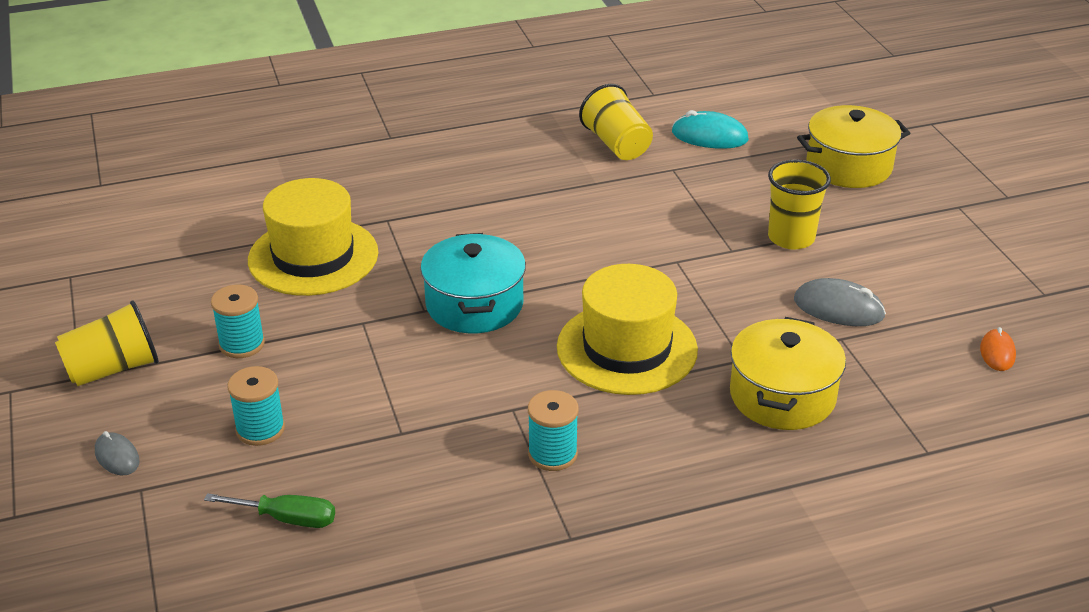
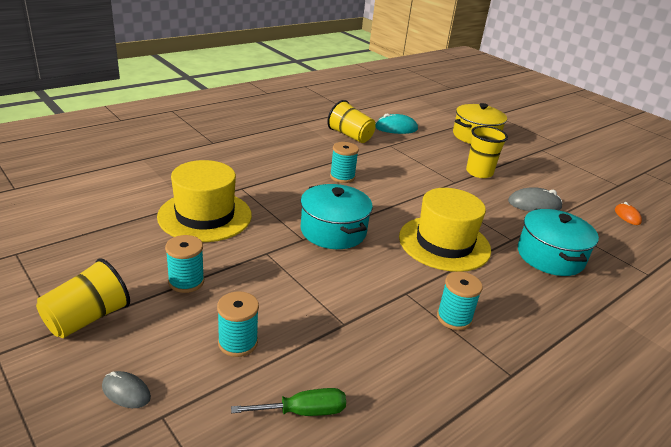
camera: 25 degrees left, 5 degrees down
yellow pot [730,317,846,430] -> turquoise pot [518,209,599,276]
none -> turquoise spool [330,142,359,183]

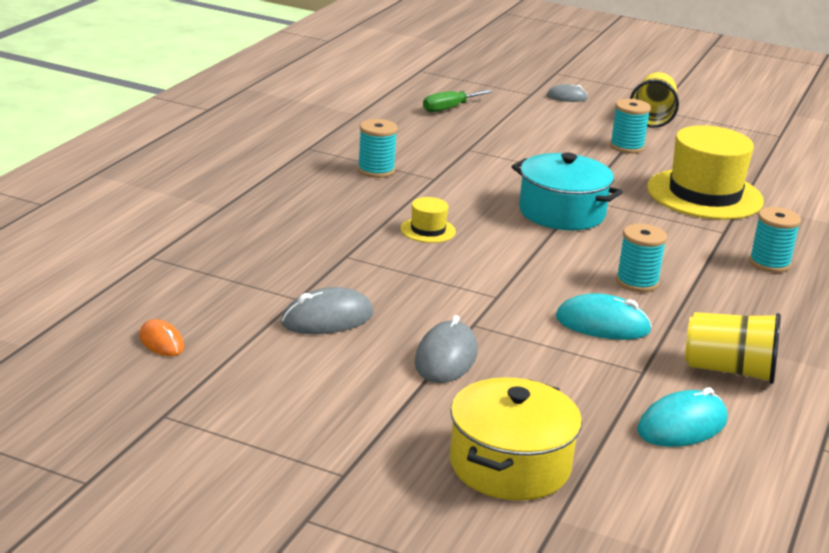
camera: 155 degrees right, 5 degrees down
turquoise spool [217,291,259,357] -> turquoise spool moved to [749,207,801,273]
yellow hat [399,188,491,272] -> yellow hat [400,197,456,243], size x0.44
yellow cup [466,126,508,178] -> grey mouse [415,315,477,383]
turquoise pot [518,209,599,276] -> none
none -> turquoise mouse [556,293,652,340]

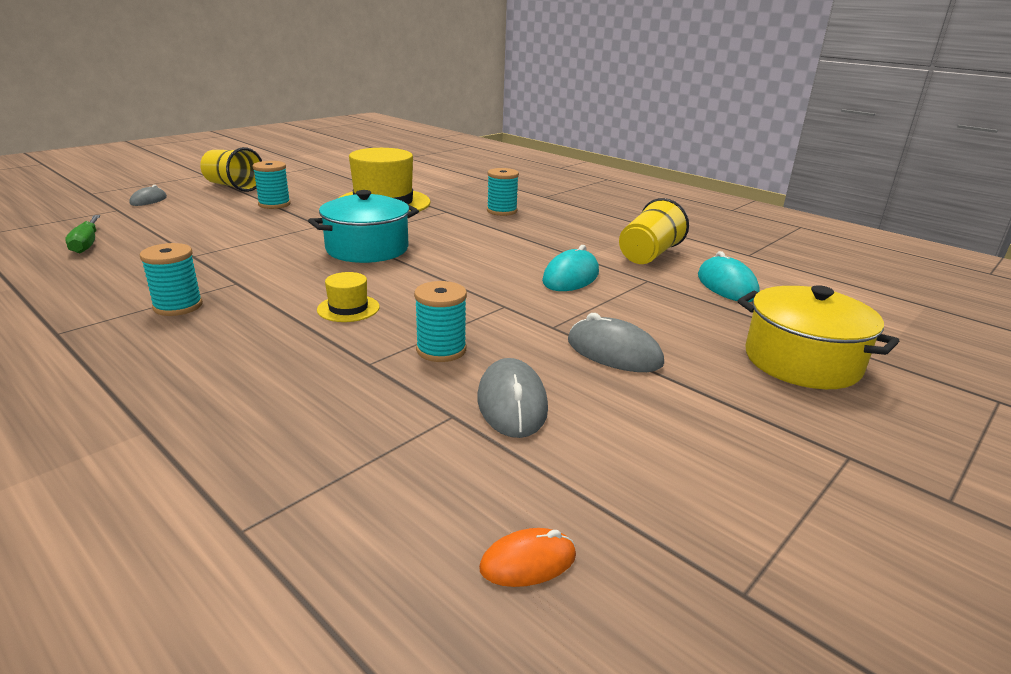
camera: 70 degrees left, 0 degrees up
turquoise spool [616,224,667,292] -> turquoise spool moved to [414,281,467,362]

